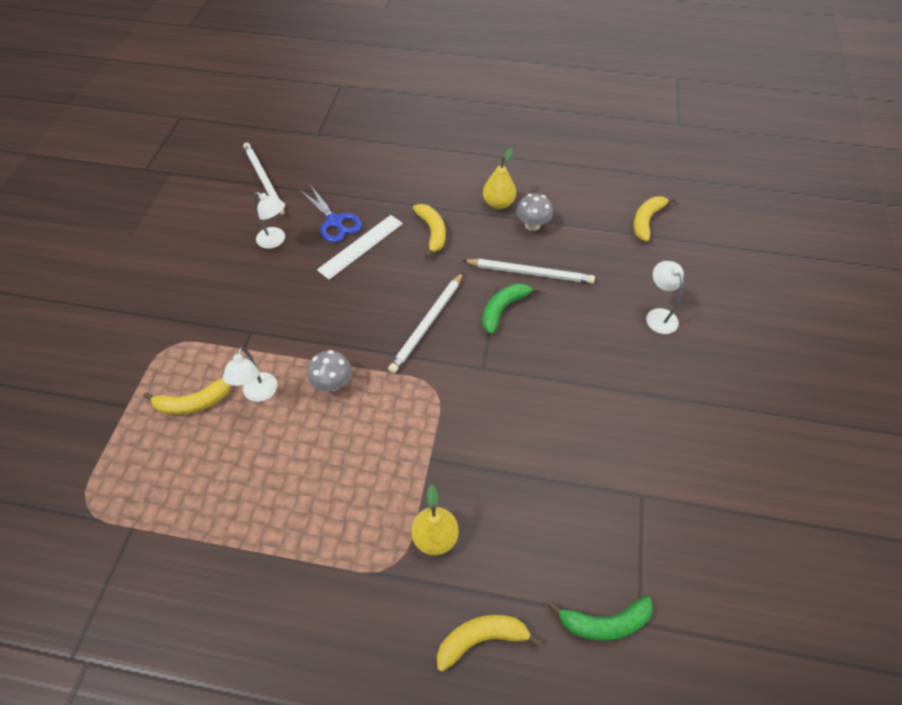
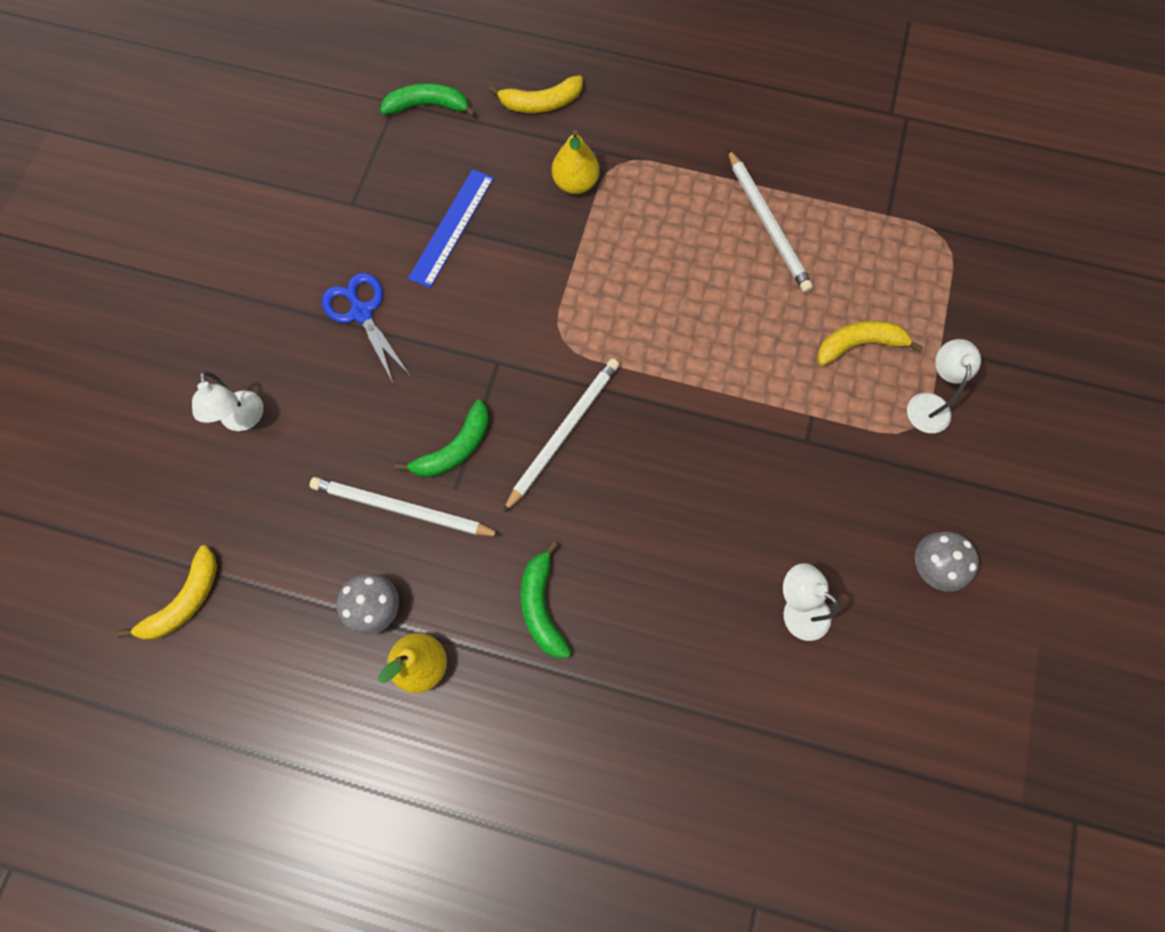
camera: 175 degrees left, 15 degrees up
white lamp [223,347,277,402] -> white lamp moved to [907,339,981,433]
white pencil [243,143,285,217] -> white pencil moved to [728,149,813,293]
blue scissors [300,186,362,243] -> blue scissors moved to [322,273,409,382]
grey mushroom [308,350,352,391] -> grey mushroom moved to [915,532,979,592]
white ruler [317,215,403,280] -> none
yellow banana [413,204,446,258] -> green banana [521,541,571,658]
none -> blue ruler [408,169,494,288]

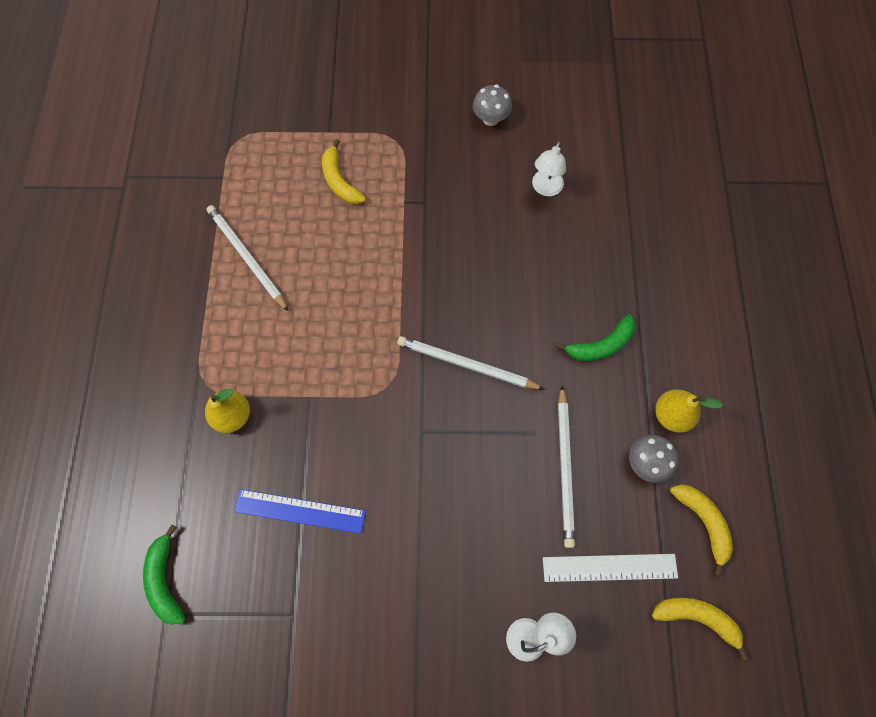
camera: 105 degrees left, 0 degrees up
blue scissors [322,273,409,382] -> none
green banana [395,400,489,478] -> none
yellow banana [488,75,582,113] -> yellow banana moved to [670,485,733,577]
white pencil [728,149,813,293] -> white pencil turned 90 degrees counterclockwise [207,205,289,312]
white lamp [907,339,981,433] -> none
none -> white ruler [543,554,678,582]

